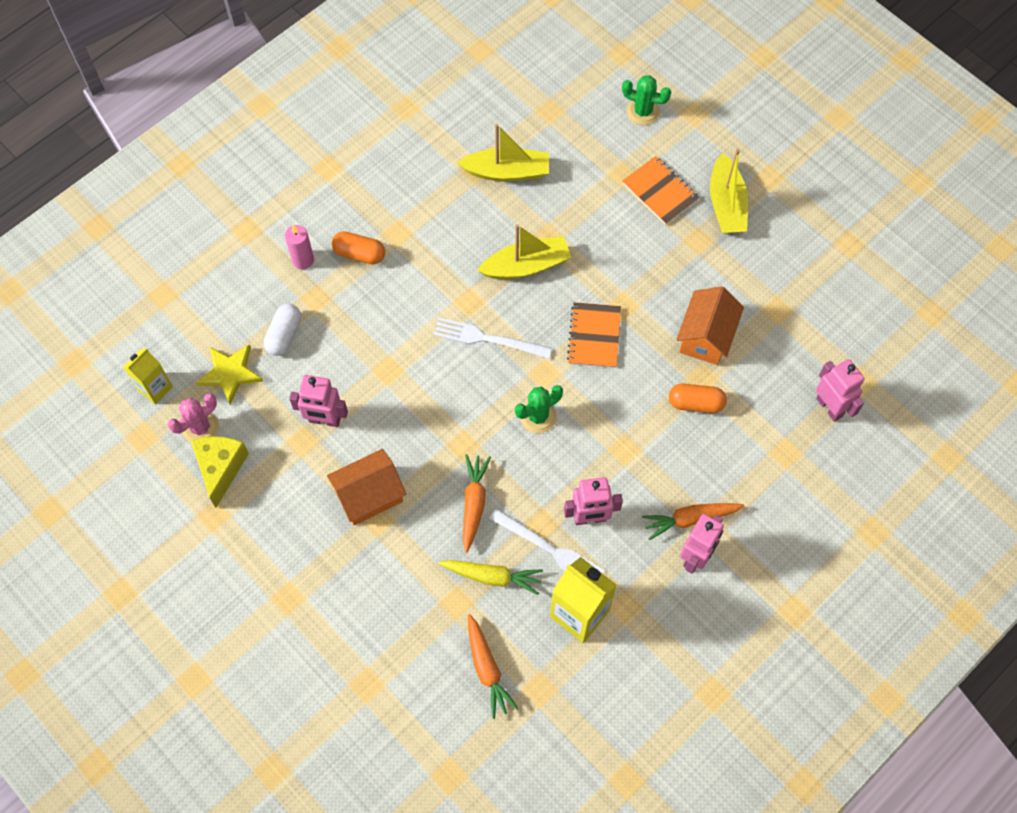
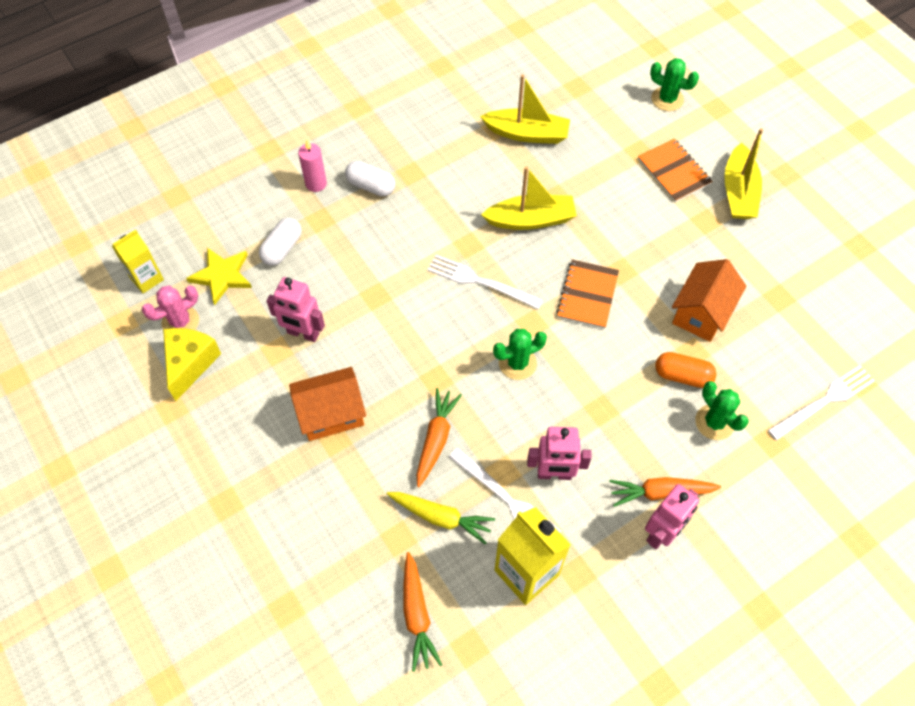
camera: 10 degrees right, 5 degrees down
orange capsule [332,231,385,264] -> white capsule [345,161,395,197]
pink robot [816,359,865,422] -> white fork [768,365,875,440]
none -> green cactus [695,381,749,440]

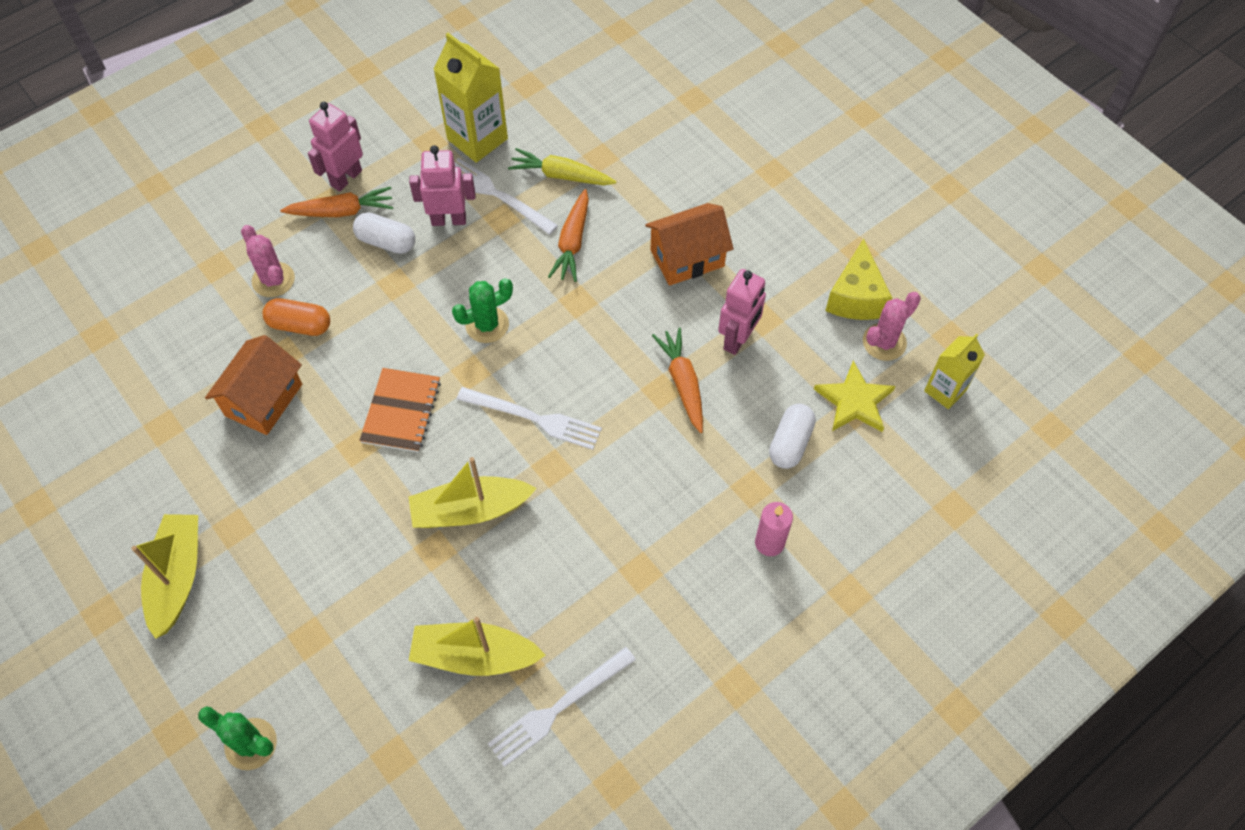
camera: 175 degrees right, 0 degrees up
pink robot [266,277,325,342] -> pink robot turned 105 degrees clockwise [718,269,766,355]
white capsule [345,161,395,197] -> white capsule moved to [353,212,415,254]
orange carrot [403,552,442,672] -> orange carrot moved to [652,328,703,433]
orange notebook [638,139,713,202] -> none
green cactus [695,381,749,440] -> pink cactus [241,225,295,297]
white fork [768,365,875,440] -> white fork moved to [488,647,636,767]

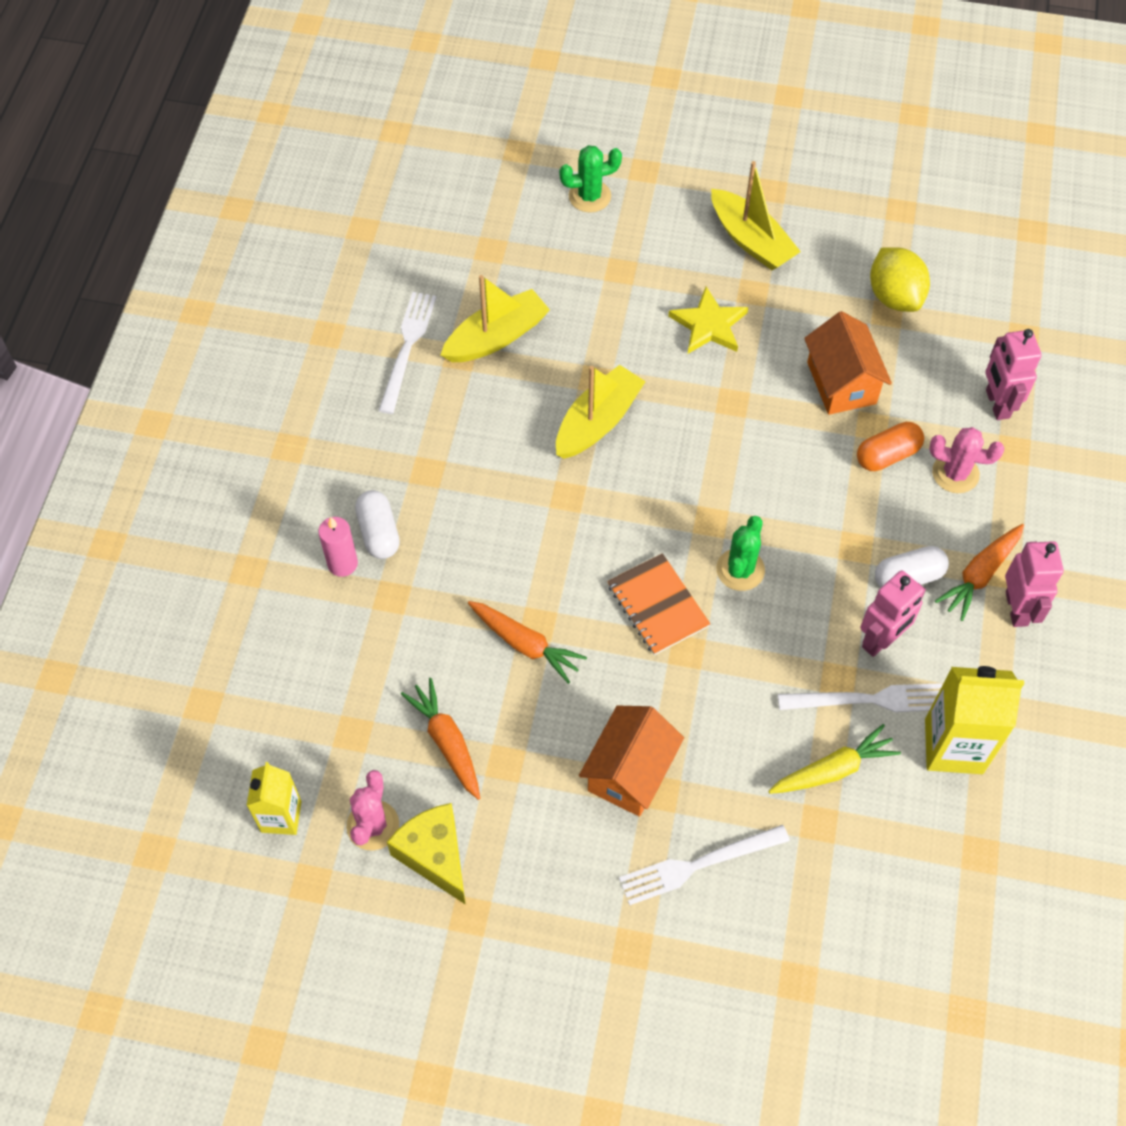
camera: 140 degrees right, 0 degrees up
orange notebook [359,368,441,452] -> orange notebook moved to [607,553,710,655]
white fork [457,387,602,450] -> white fork moved to [619,825,790,905]
orange carrot [548,189,589,282] -> orange carrot moved to [401,678,480,800]
pink robot [718,269,766,355] -> pink robot moved to [985,329,1041,420]
white capsule [769,404,816,469] -> white capsule moved to [355,490,400,559]
yellow star [814,361,896,432] -> yellow star moved to [668,287,748,354]
none -> yellow lemon [870,247,930,312]

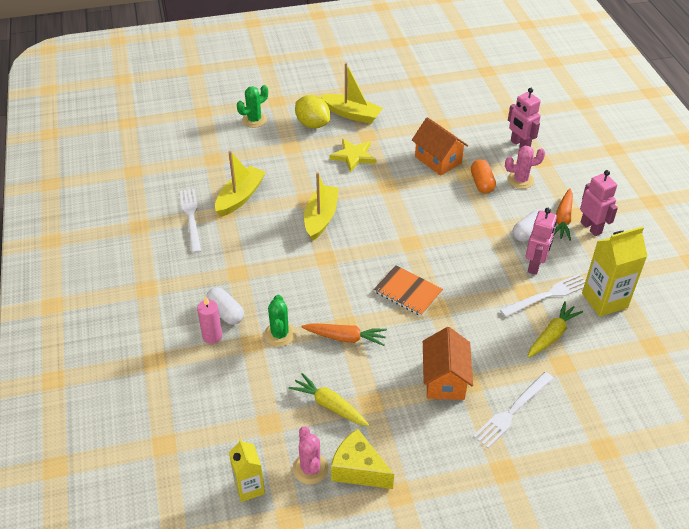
camera: 25 degrees left, 15 degrees down
orange carrot [401,678,480,800] -> yellow carrot [289,373,369,426]
green cactus [716,516,765,591] -> green cactus moved to [264,295,296,347]
orange capsule [857,422,924,471] -> orange capsule turned 45 degrees counterclockwise [471,159,496,194]
yellow lemon [870,247,930,312] -> yellow lemon moved to [295,95,330,128]

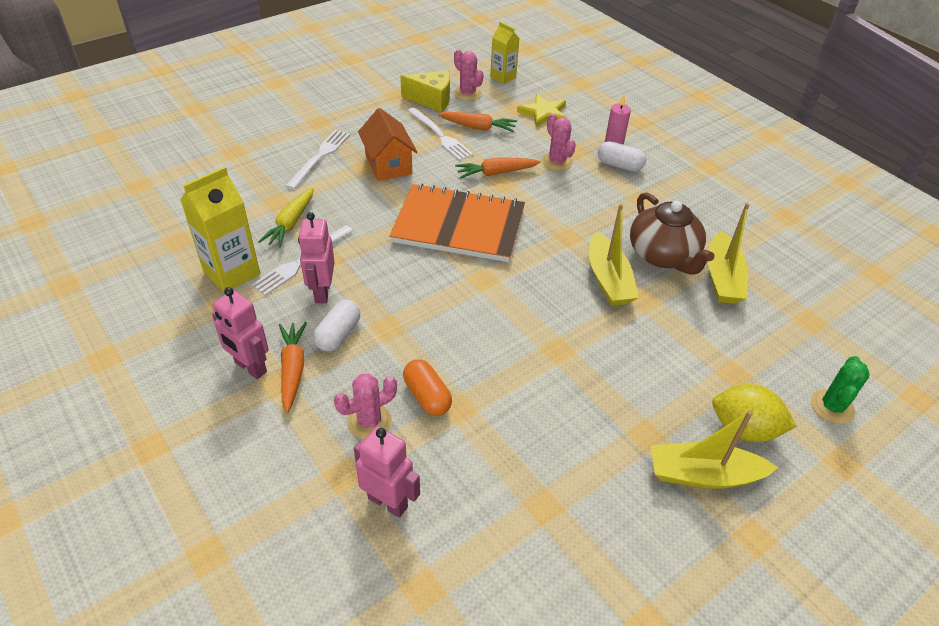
camera: 155 degrees right, 0 degrees up
white fork [180,189,201,253] -> white fork moved to [407,107,474,161]
green cactus [264,295,296,347] -> pink cactus [542,113,576,171]
yellow carrot [289,373,369,426] -> orange carrot [437,112,517,132]
yellow star [329,139,376,172] -> yellow star moved to [517,94,567,127]
orange notebook [374,265,443,316] -> orange notebook [389,183,525,262], size x1.84
orange house [412,117,469,176] -> none
none -> brown teapot [630,192,715,275]

